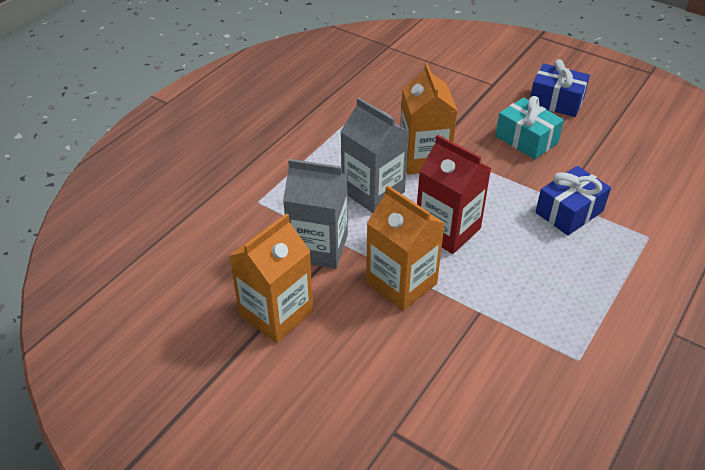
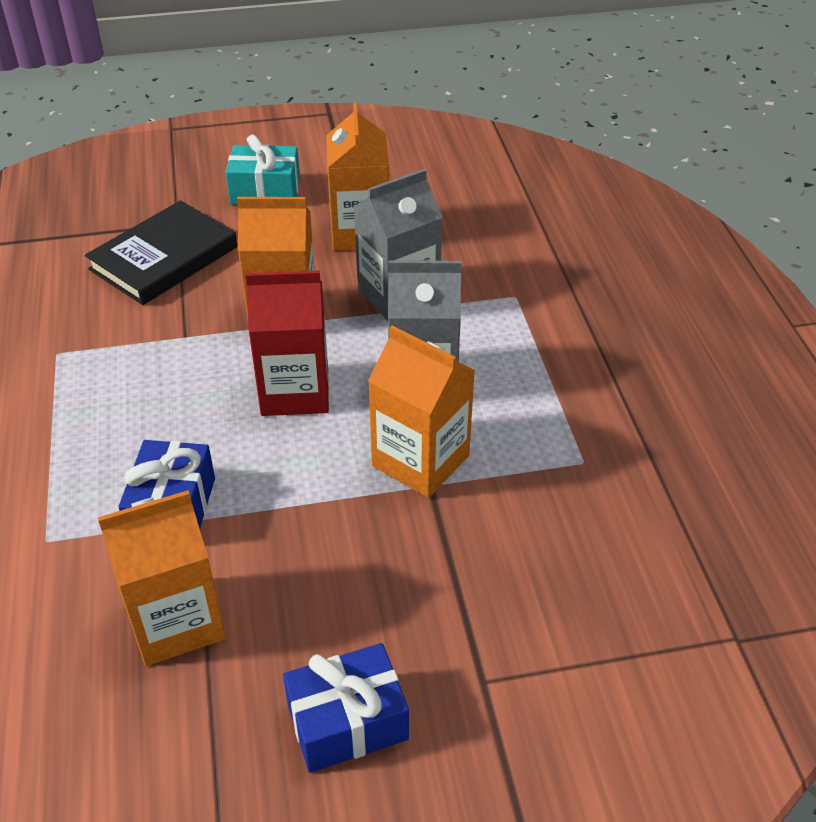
camera: 135 degrees right, 0 degrees up
turquoise gift [495,96,564,159] -> turquoise gift moved to [226,135,300,205]
none -> black book [85,200,237,305]
none -> orange carton [98,490,226,666]

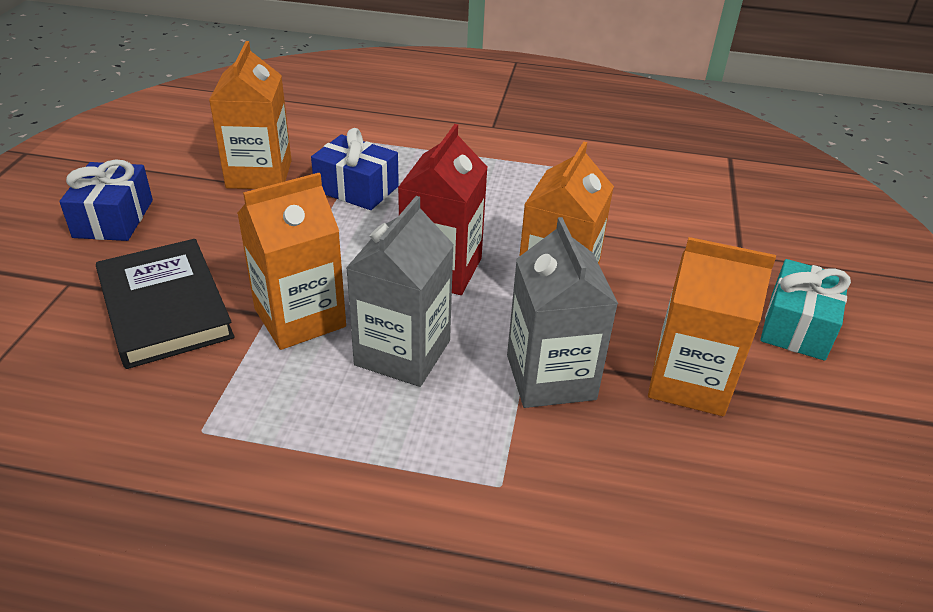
camera: 110 degrees right, 5 degrees down
black book [85,200,237,305] -> black book moved to [96,239,235,369]

